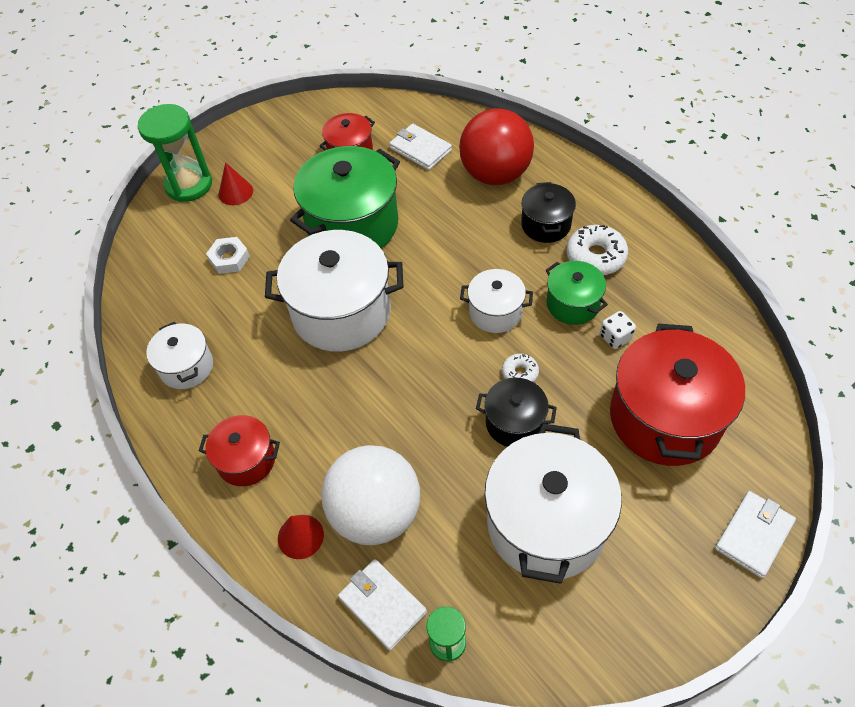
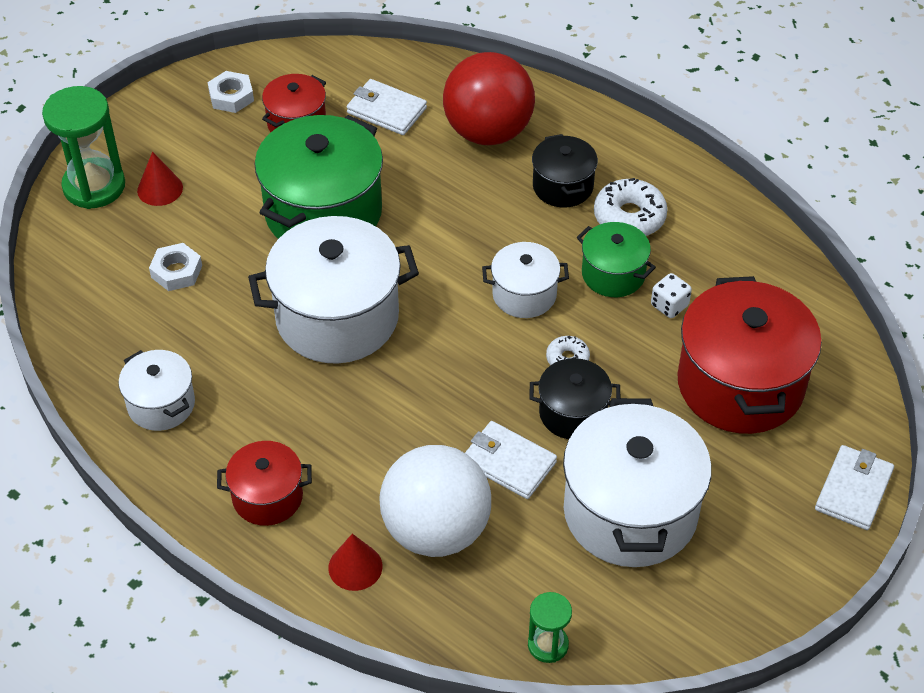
camera: 15 degrees left, 5 degrees down
white wallet [338,559,427,650] -> white wallet moved to [465,421,557,499]
none -> white nut [208,71,254,113]

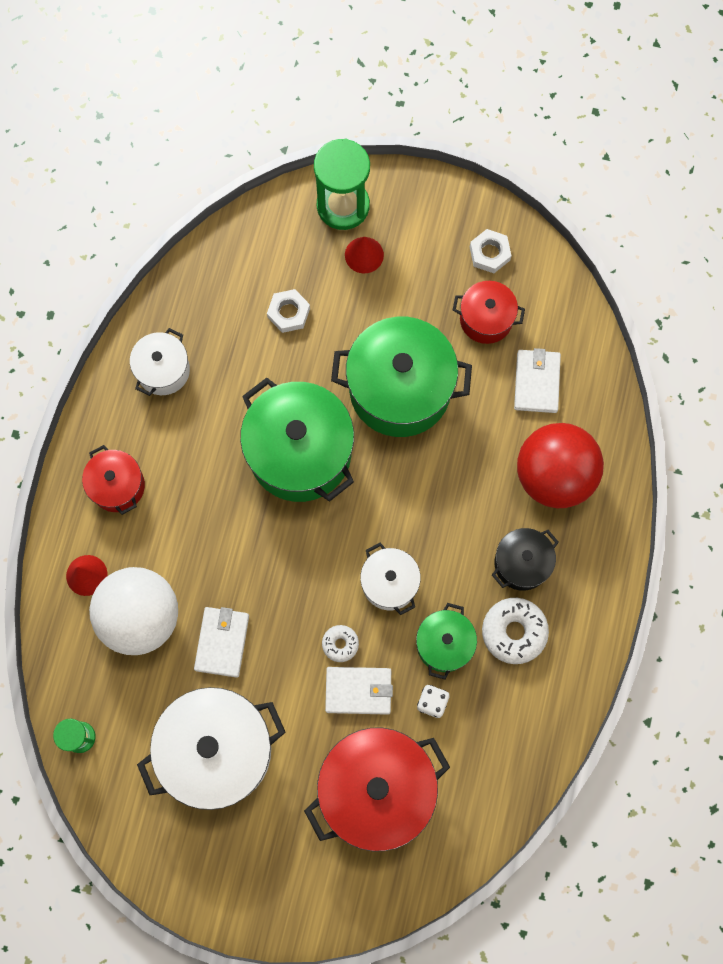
camera: 65 degrees right, 25 degrees up
white pot [248,216,419,364] -> green pot [240,378,354,502]
black pot [530,358,620,439] -> none
white wallet [815,445,894,530] -> white wallet moved to [325,667,393,715]

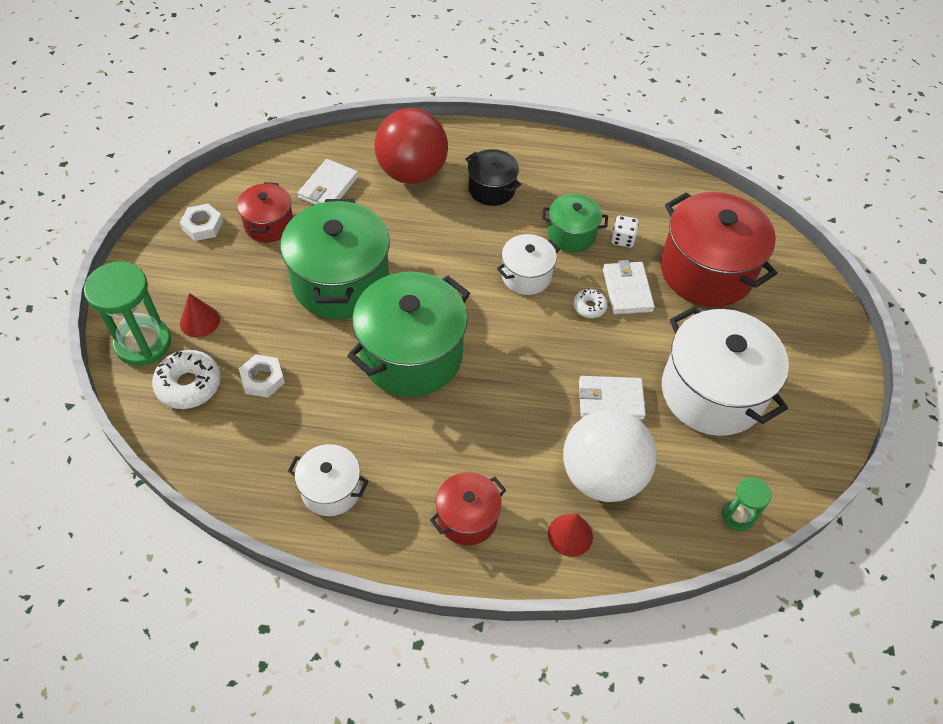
camera: 100 degrees left, 20 degrees down
white donut [482,598,549,664] -> white donut moved to [152,350,221,409]
white wallet [514,348,561,413] -> white wallet turned 60 degrees counterclockwise [298,159,358,205]

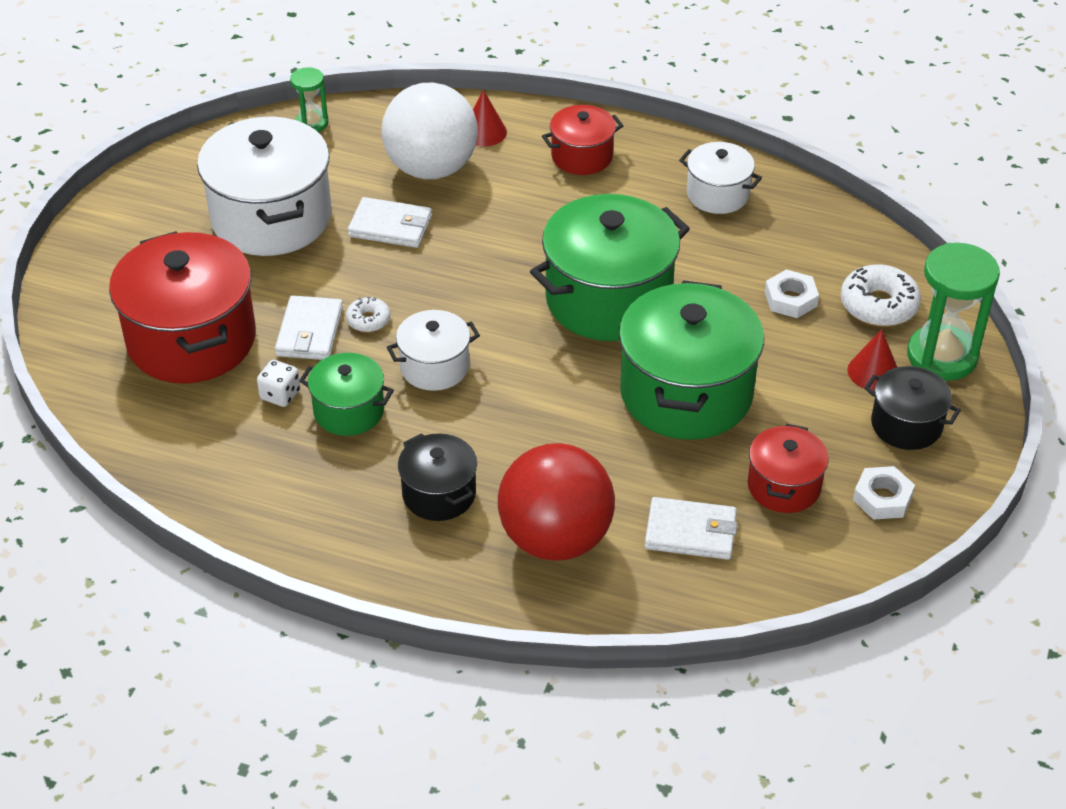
camera: 165 degrees left, 10 degrees down
white wallet [298,159,358,205] -> white wallet turned 60 degrees clockwise [645,497,738,560]
none -> black pot [864,366,961,450]

